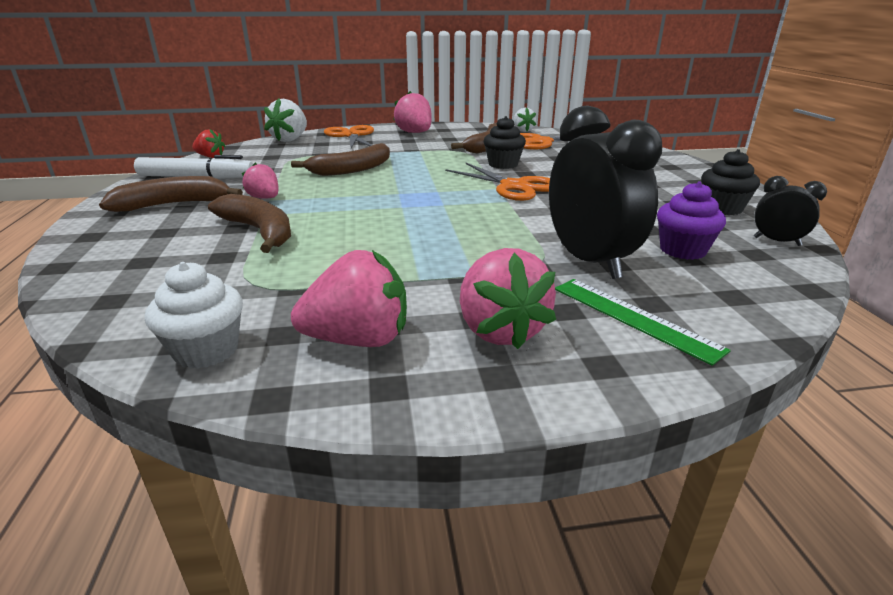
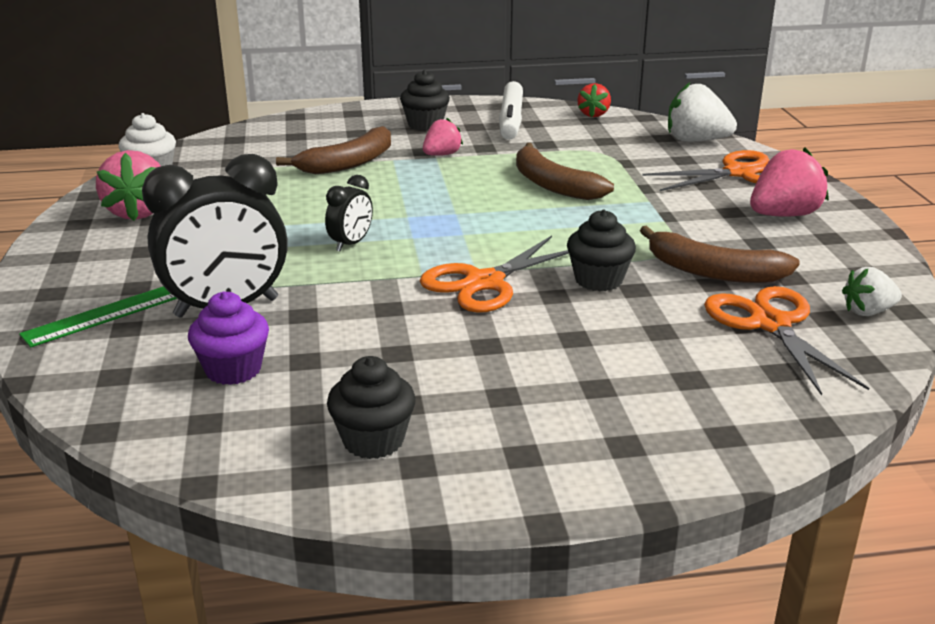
camera: 90 degrees right, 0 degrees up
brown banana [99,176,243,212] -> black cupcake [400,70,450,131]
pink strawberry [460,248,556,349] -> none
black clock [754,176,827,246] -> black clock moved to [325,175,373,251]

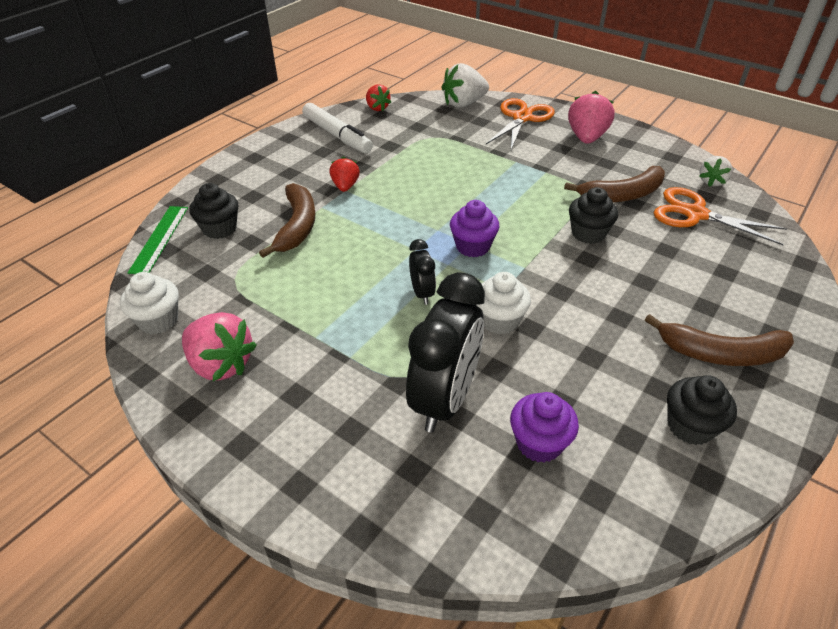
camera: 45 degrees left, 15 degrees up
green ruler [19,286,177,347] -> green ruler moved to [128,206,188,274]
black cupcake [400,70,450,131] -> black cupcake moved to [189,183,238,239]
orange scissors [420,236,569,313] -> none
pink strawberry [423,118,463,156] -> red strawberry [329,157,360,192]
brown banana [516,143,614,200] -> brown banana moved to [645,314,794,366]
none -> purple cupcake [450,200,499,257]
none -> white cupcake [477,272,531,334]

